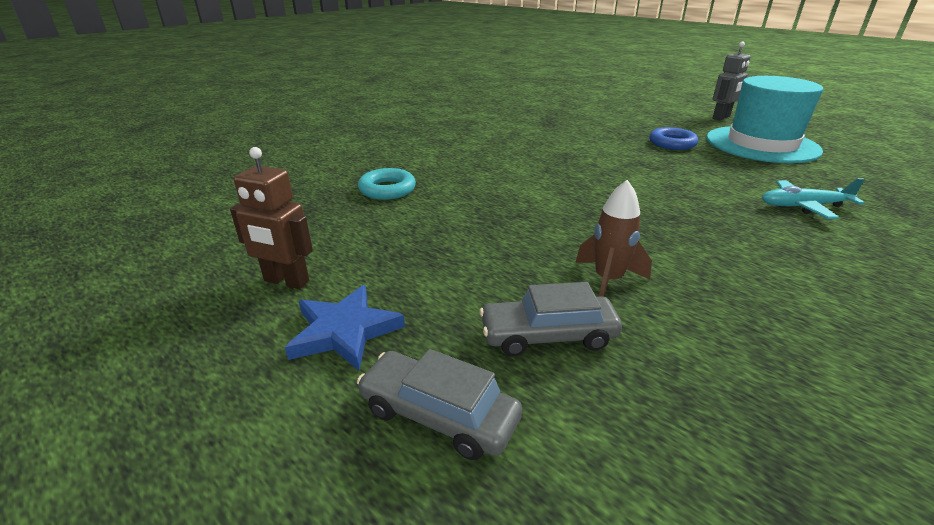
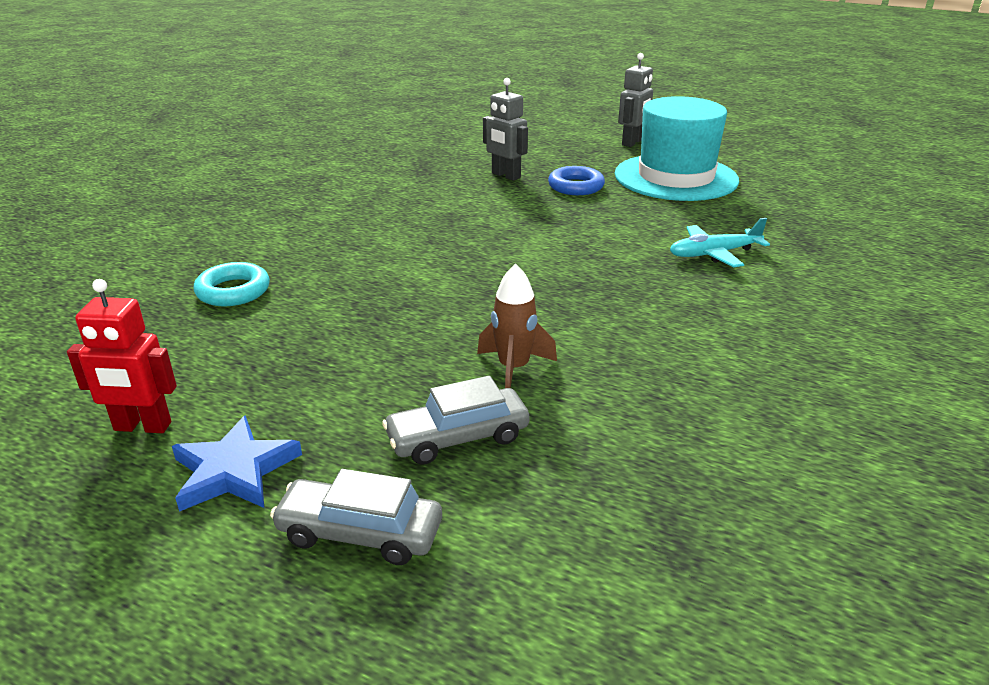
camera: 15 degrees left, 0 degrees up
brown robot [230,147,313,289] -> red robot [67,279,177,433]
none -> grey robot [483,78,528,181]

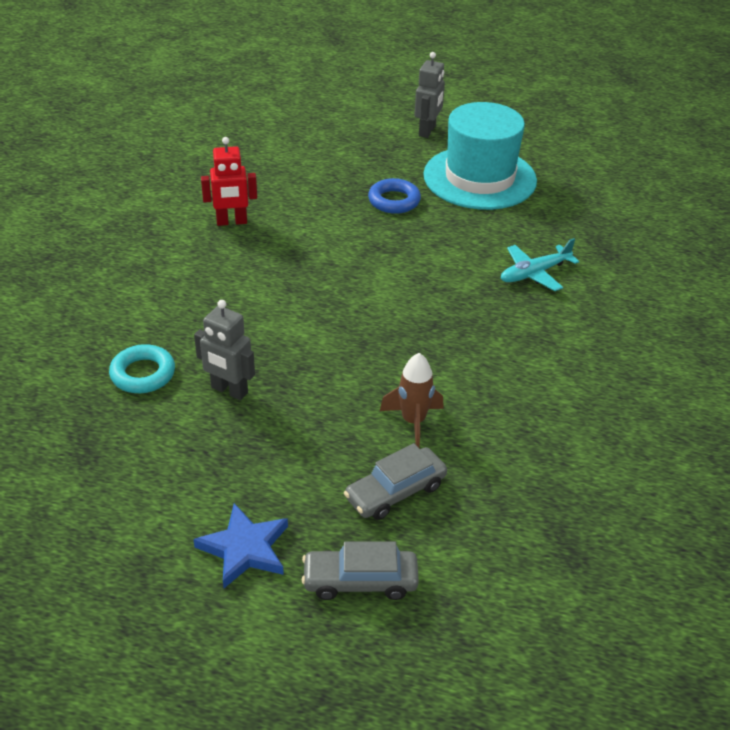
camera: 15 degrees left, 10 degrees up
red robot [67,279,177,433] -> red robot moved to [201,137,257,226]
grey robot [483,78,528,181] -> grey robot moved to [194,300,255,400]

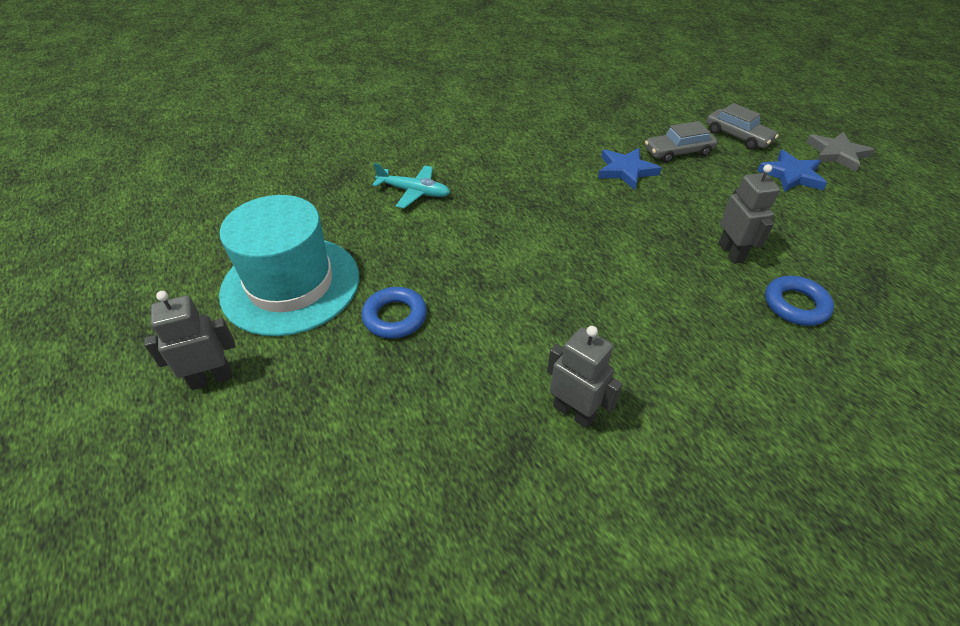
camera: 130 degrees left, 5 degrees up
turquoise ring [109,344,175,393] -> blue ring [765,276,834,326]
red robot [201,137,257,226] -> grey robot [547,326,623,429]
grey car [344,443,447,520] -> grey car turned 150 degrees clockwise [645,121,718,163]
brown rocket [380,353,444,448] -> blue star [598,148,661,190]
none -> grey star [806,132,875,172]

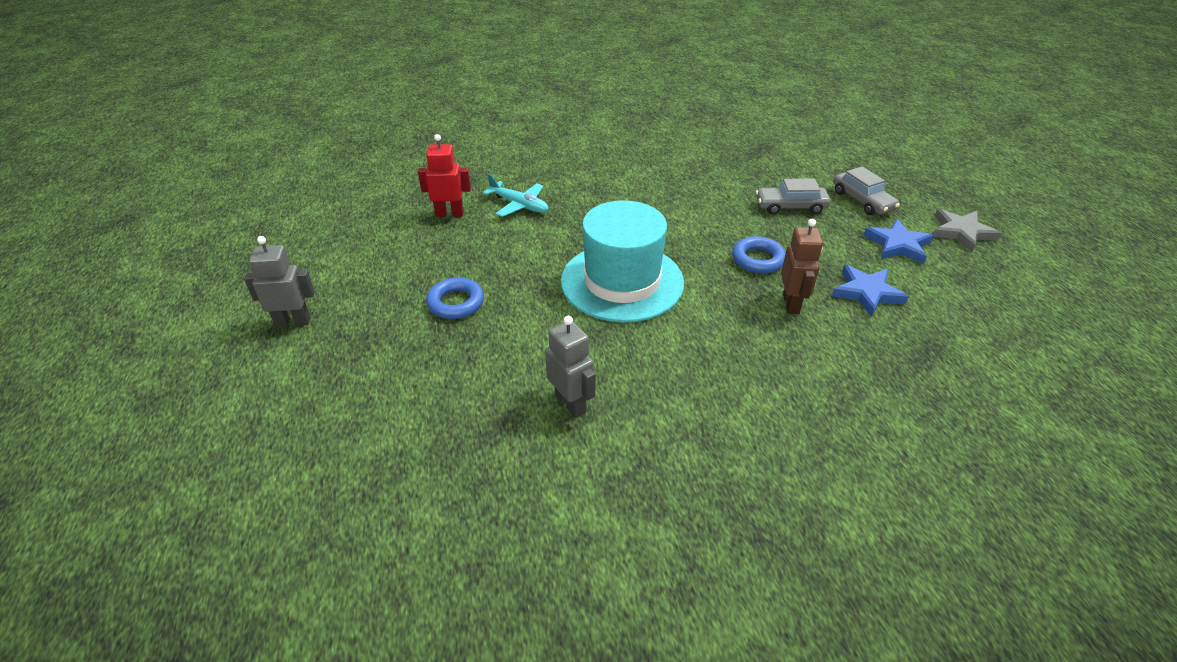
camera: 15 degrees right, 5 degrees down
turquoise hat [219,195,359,336] -> turquoise hat moved to [561,200,684,323]
blue star [598,148,661,190] -> blue star moved to [832,265,909,317]
grey robot [718,164,780,264] -> brown robot [781,219,823,314]
blue ring [765,276,834,326] -> blue ring moved to [732,236,786,274]
none -> red robot [418,134,471,217]

